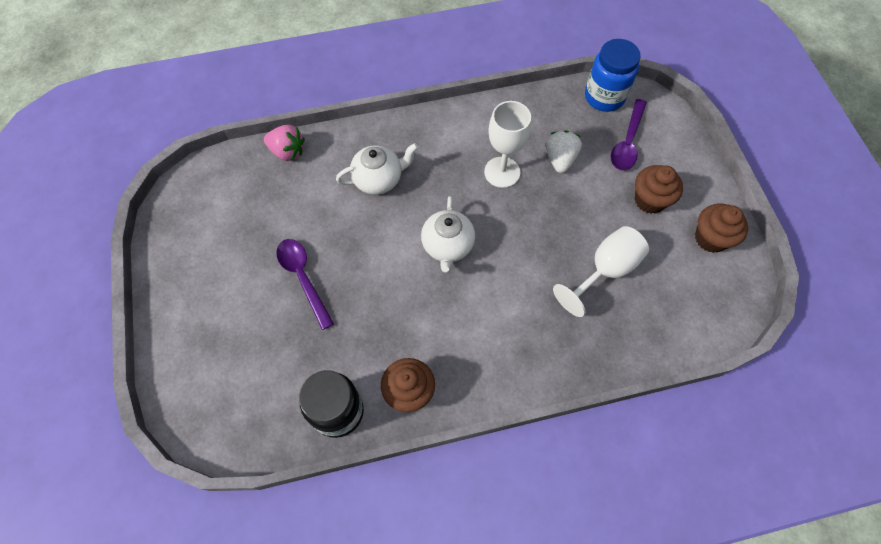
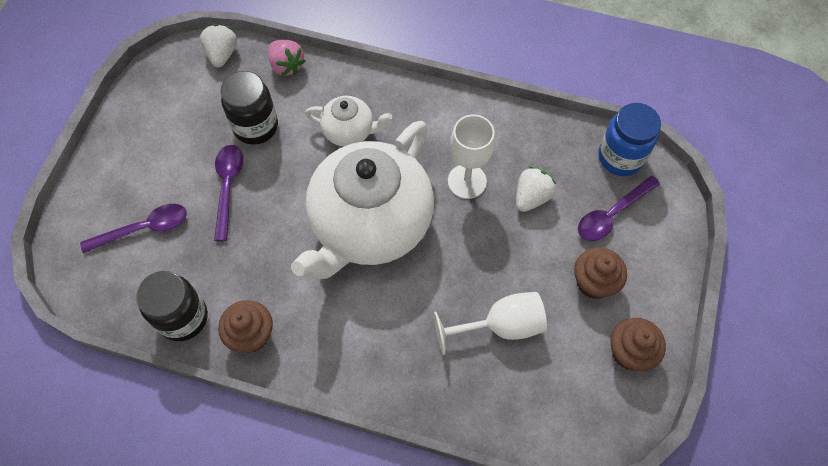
camera: 30 degrees right, 0 degrees up
white teapot [421,196,475,273] -> white teapot [291,121,434,279], size x2.20
none -> purple spoon [80,204,187,253]
none -> white strawberry [200,24,237,67]
none -> black jar [221,71,278,145]

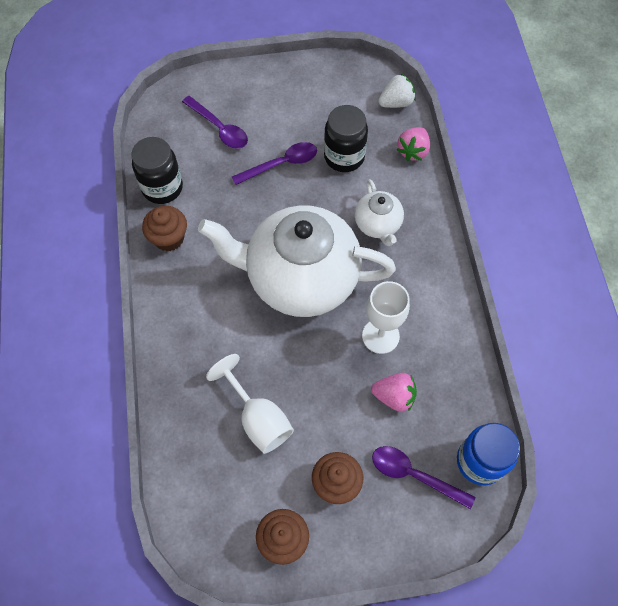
camera: 65 degrees right, 0 degrees up
white strawberry [516,167,556,212] -> pink strawberry [371,373,417,412]

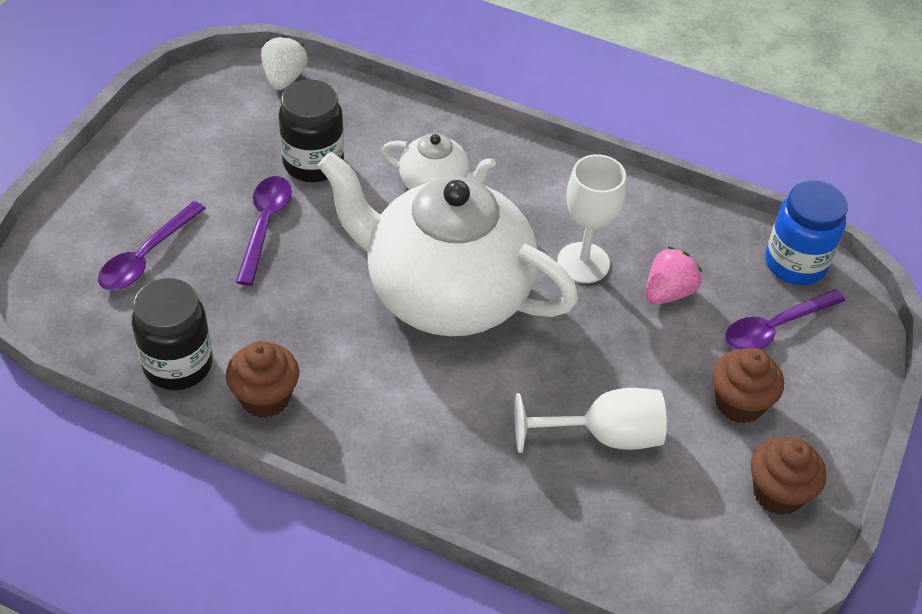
camera: 60 degrees left, 15 degrees down
purple spoon [182,96,248,149] -> purple spoon turned 135 degrees clockwise [98,201,206,290]
white teapot [198,205,396,317] -> white teapot turned 75 degrees clockwise [318,152,578,336]
pink strawberry [397,127,430,161] -> none

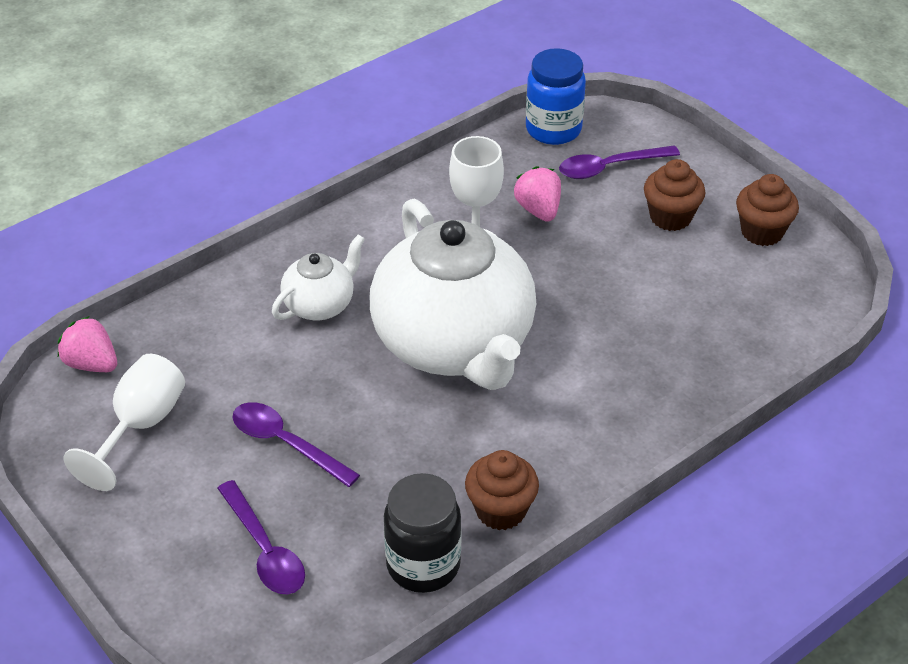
camera: 60 degrees left, 5 degrees down
white strawberry [261,35,308,90] -> pink strawberry [58,316,117,372]
black jar [279,79,344,182] -> none
white teapot [318,152,578,336] -> white teapot turned 75 degrees counterclockwise [370,199,536,390]
white goblet [514,388,667,453] -> white goblet moved to [64,354,185,491]
purple spoon [725,289,845,350] -> purple spoon turned 75 degrees clockwise [559,145,680,179]

